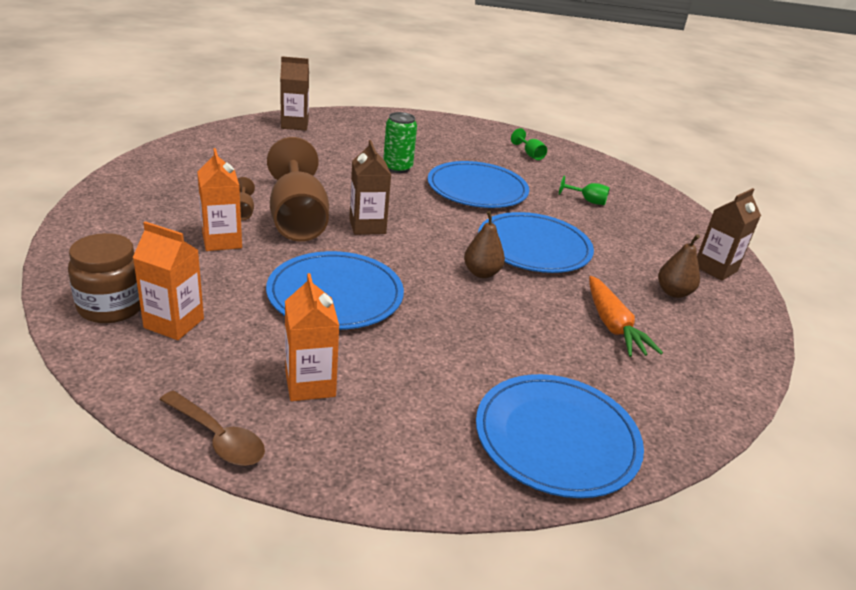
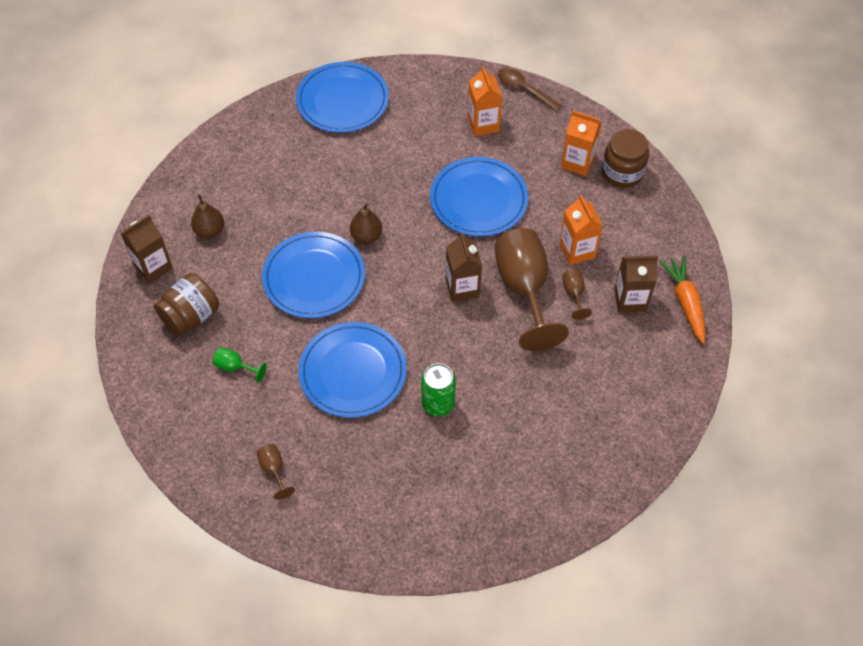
camera: 175 degrees left, 25 degrees up
brown carton [280,56,309,130] -> brown carton moved to [614,255,658,313]
green goblet [511,128,547,160] -> brown goblet [257,444,295,500]
orange carrot [589,276,663,357] -> orange carrot moved to [659,255,705,344]
none -> brown jar [154,273,219,336]

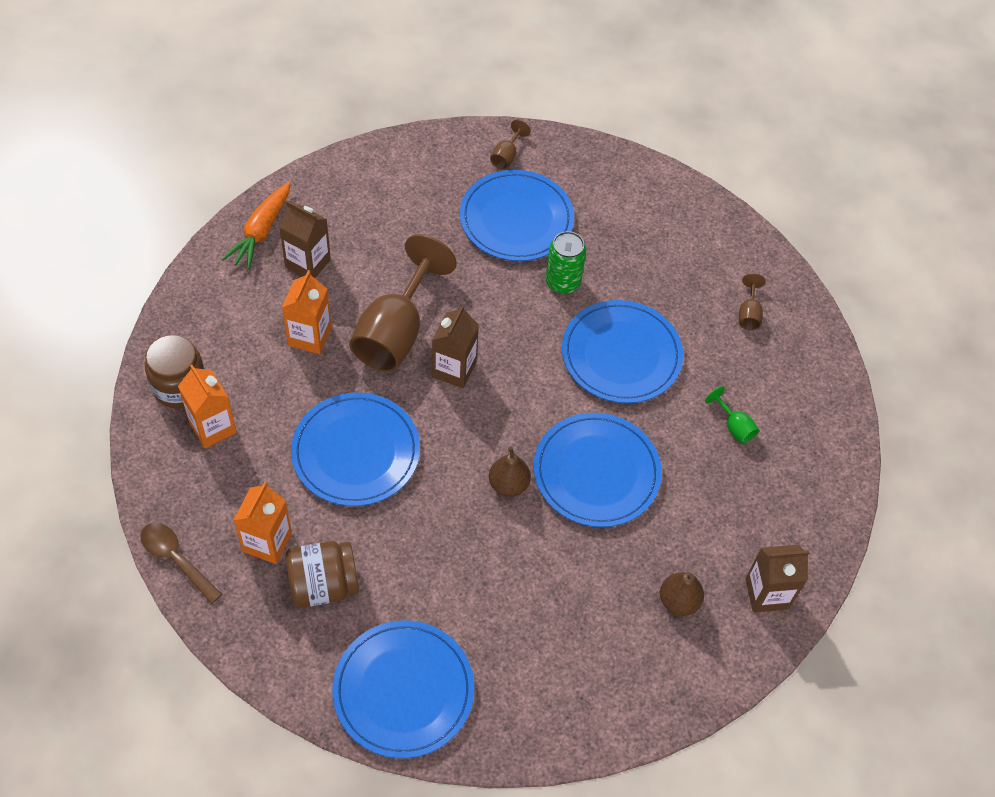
camera: 150 degrees left, 0 degrees up
brown jar [154,273,219,336] -> brown jar moved to [285,541,359,608]
brown spoon [498,68,562,111] -> brown spoon turned 150 degrees clockwise [141,523,222,604]
brown goblet [562,269,592,320] -> brown goblet moved to [490,120,531,169]
none -> blue plate [460,170,574,261]

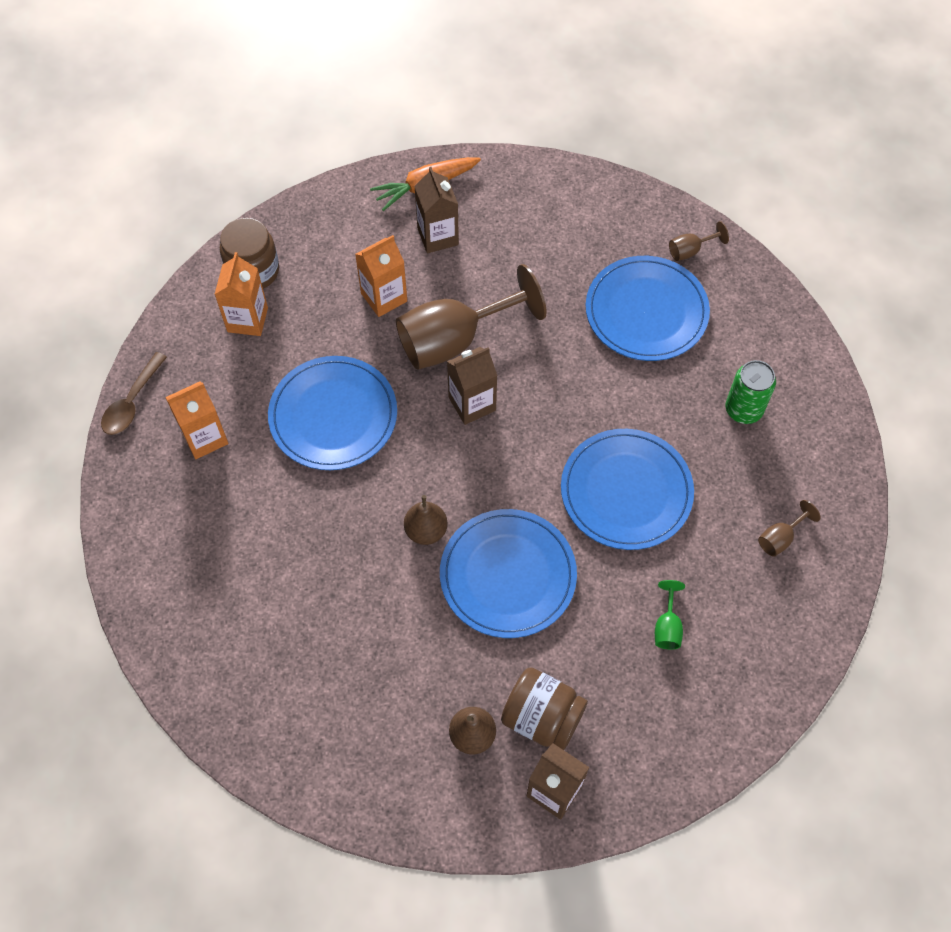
camera: 45 degrees right, 5 degrees up
brown spoon [141,523,222,604] -> brown spoon turned 150 degrees counterclockwise [101,352,167,435]
brown jar [285,541,359,608] -> brown jar moved to [501,667,588,750]
blue plate [332,620,474,758] -> none
green can [546,231,586,294] -> green can moved to [726,360,776,424]

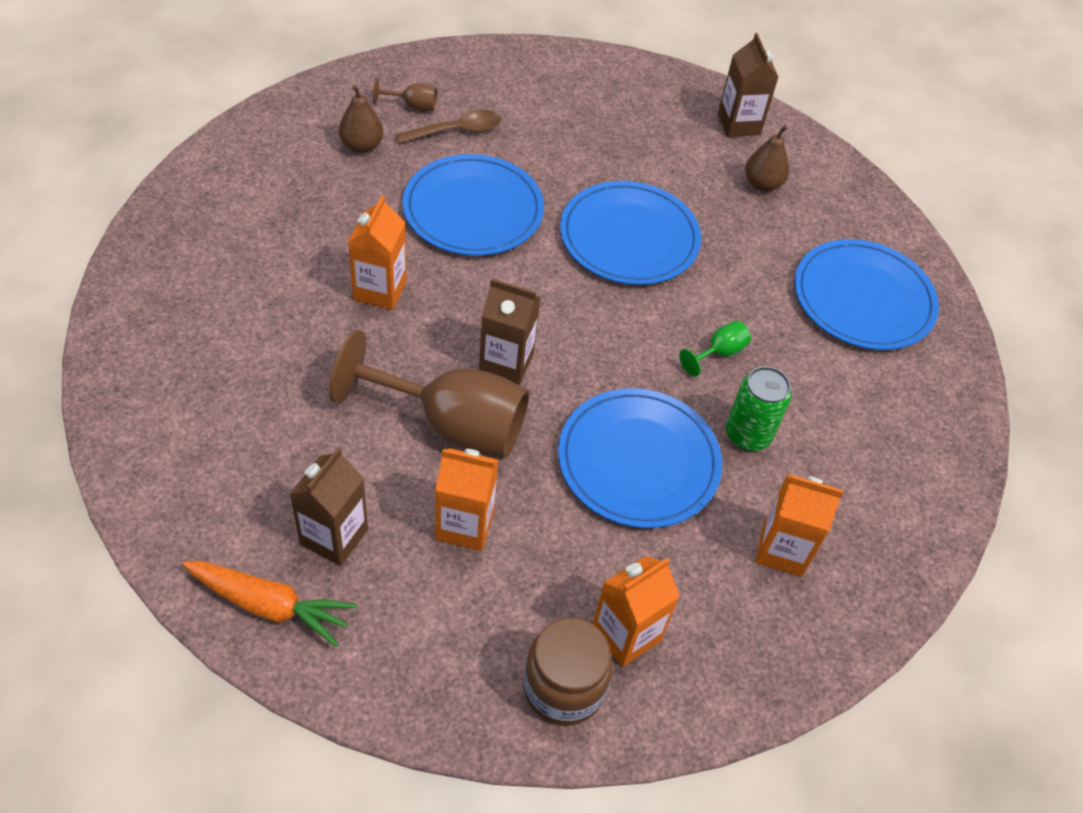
camera: 140 degrees left, 10 degrees down
brown spoon [101,352,167,435] -> brown spoon moved to [396,109,501,144]
brown pear [404,495,448,545] -> brown pear moved to [339,85,383,153]
brown jar [501,667,588,750] -> none
blue plate [586,256,710,361] -> blue plate moved to [794,239,939,350]
green goblet [655,580,685,649] -> green goblet moved to [679,321,751,377]
brown goblet [669,221,729,261] -> none
green can [726,360,776,424] -> green can moved to [726,366,792,451]
none -> orange carton [348,195,407,310]

